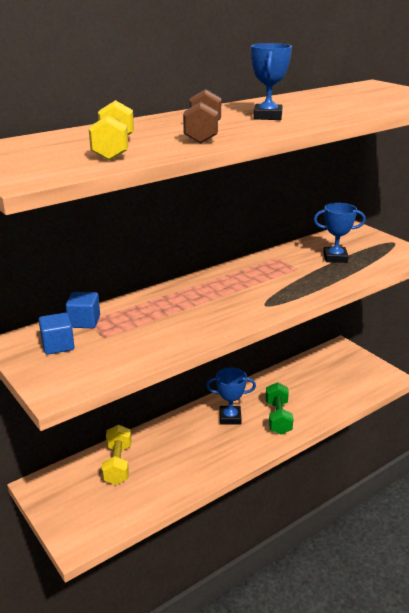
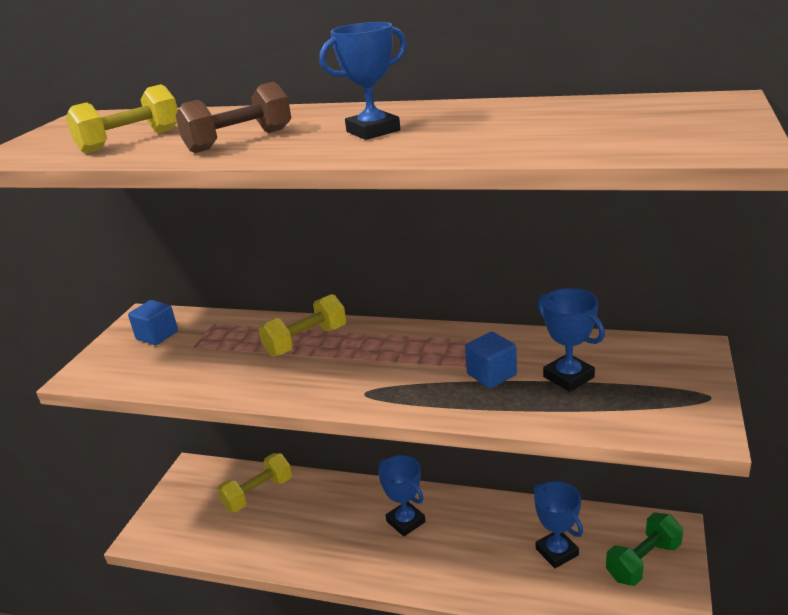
camera: 55 degrees right, 0 degrees up
blue cube [66,292,100,328] -> blue cube moved to [465,332,517,388]
green dumbbell [266,382,293,435] -> green dumbbell moved to [606,512,683,586]
none -> yellow dumbbell [258,294,346,357]
none -> blue trophy [534,481,583,568]

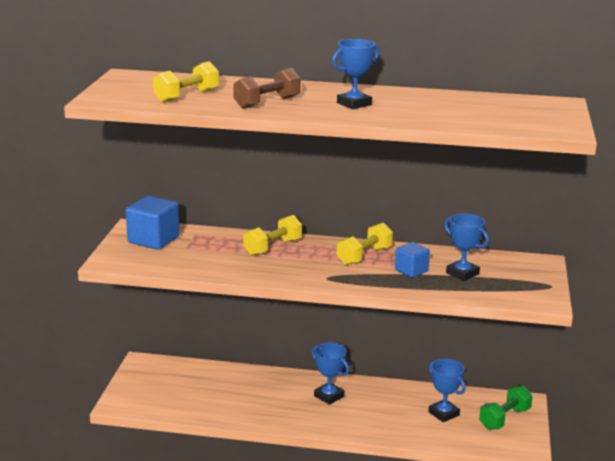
camera: 10 degrees left, 5 degrees down
blue cube [128,300,178,345] -> blue cube [126,196,180,250], size x1.63
yellow dumbbell [217,453,292,512] -> yellow dumbbell moved to [337,222,393,265]

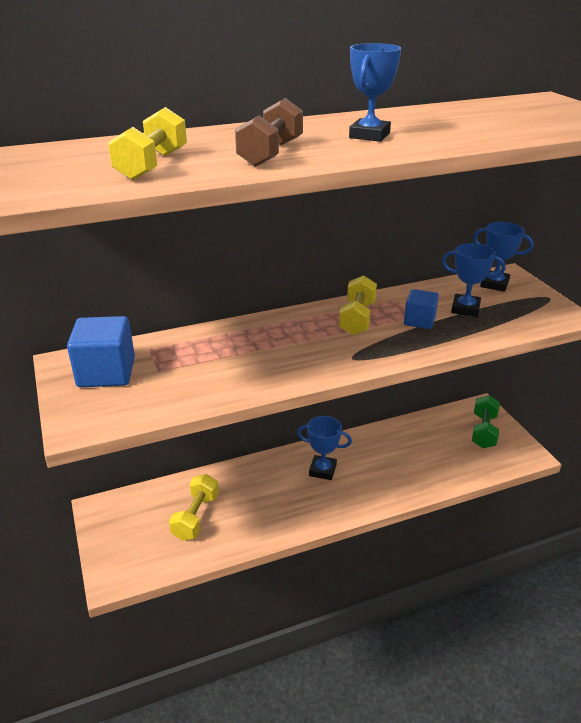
camera: 30 degrees left, 10 degrees up
yellow dumbbell [243,215,302,256] -> yellow dumbbell moved to [169,474,219,541]
blue trophy [428,359,466,422] -> blue trophy moved to [473,222,533,292]

